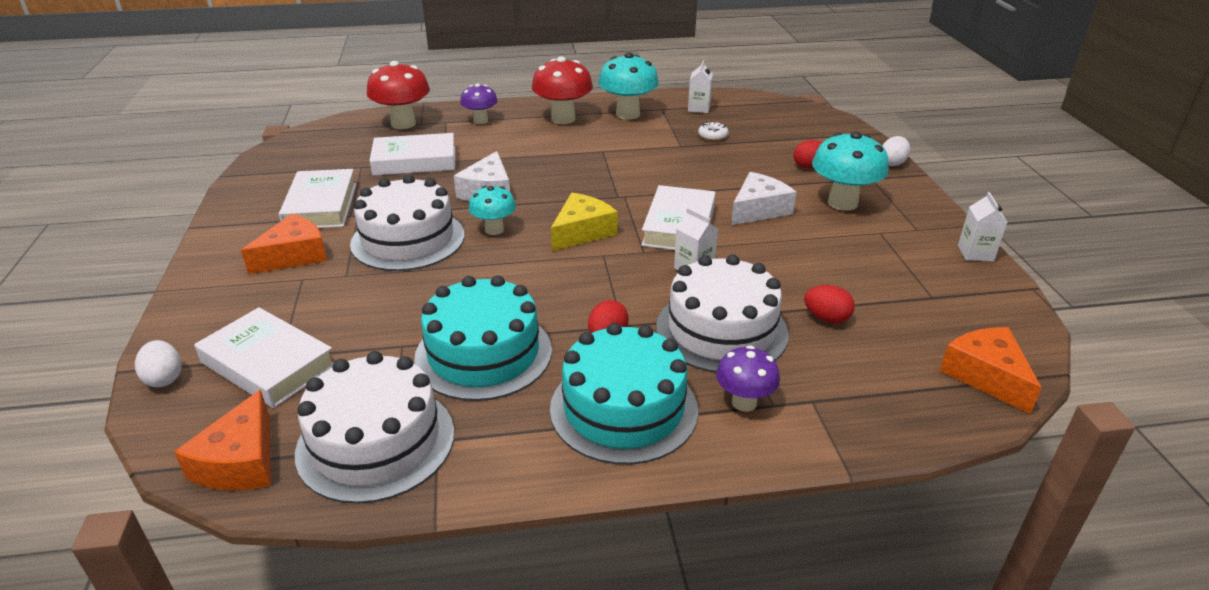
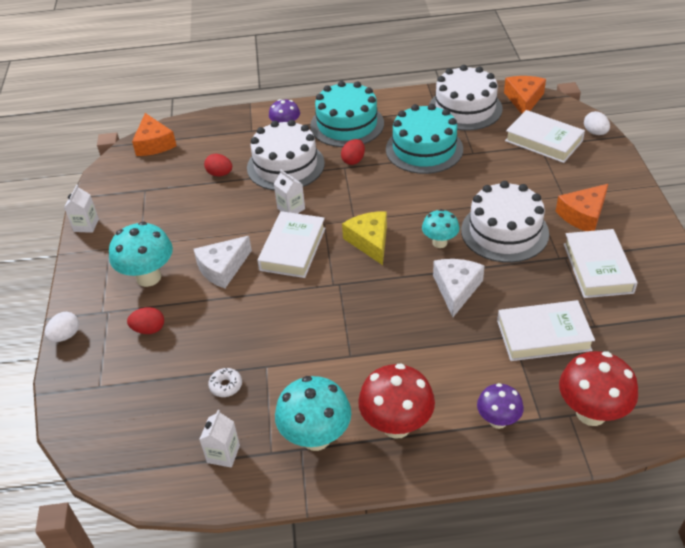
camera: 175 degrees left, 10 degrees up
yellow cheese [551,193,618,251] -> yellow cheese turned 120 degrees clockwise [342,211,387,265]

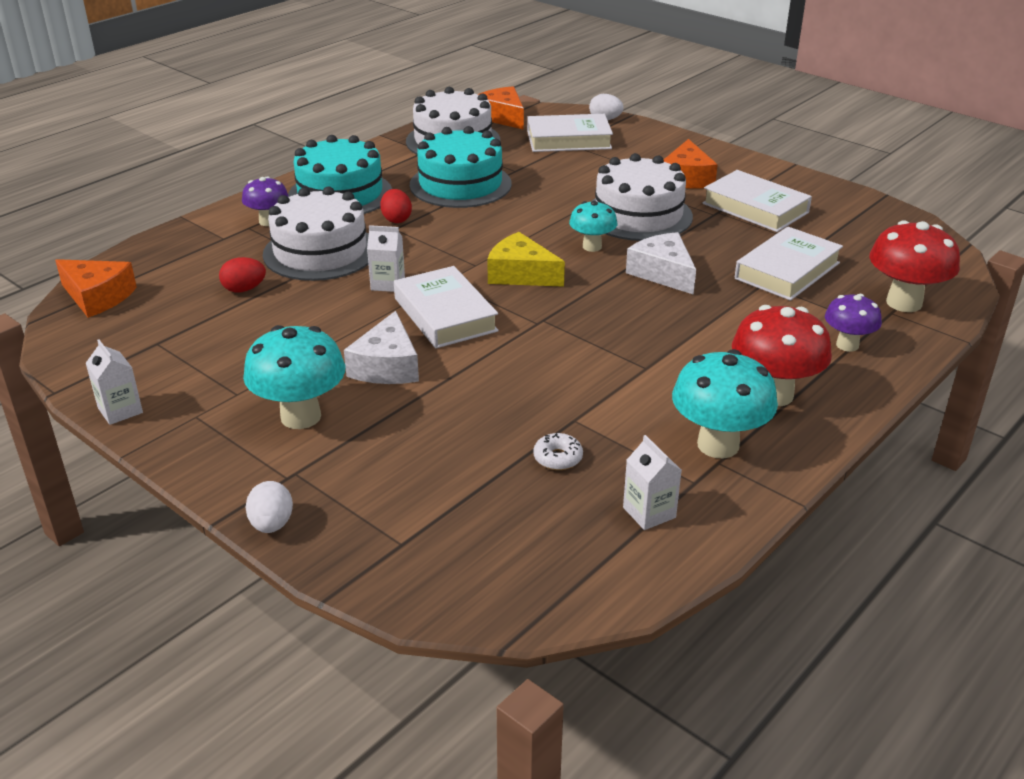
camera: 45 degrees left, 10 degrees down
red egg [127,307,164,334] -> none

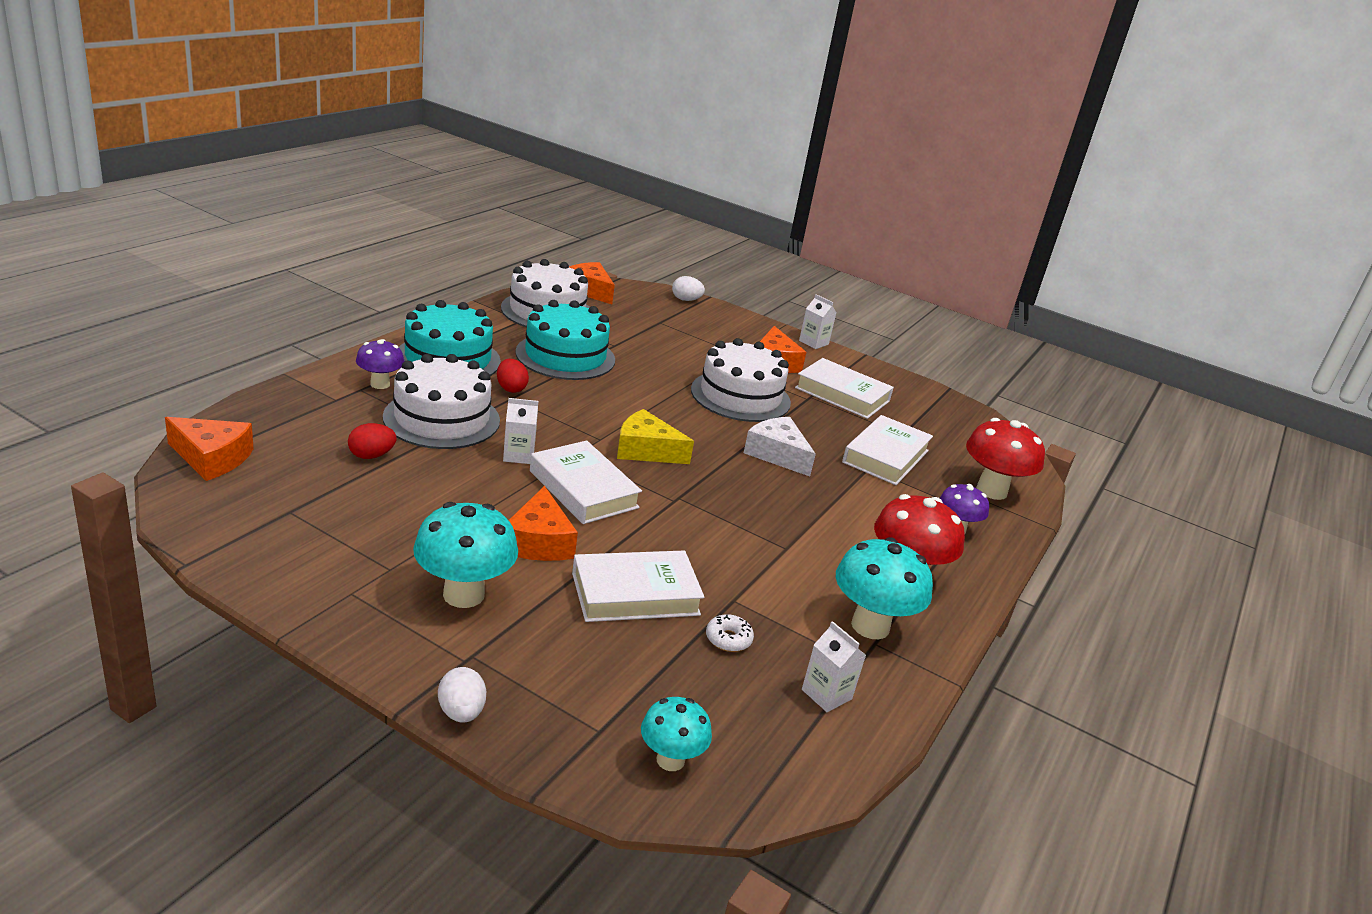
camera: 15 degrees left, 5 degrees down
white carton [86,339,143,425] -> white carton moved to [799,294,836,349]
white cheese [344,311,419,384] -> orange cheese [509,486,578,561]
white book [527,114,613,152] -> white book moved to [572,551,704,622]
turquoise mushroom [569,201,617,252] -> turquoise mushroom moved to [641,697,712,771]

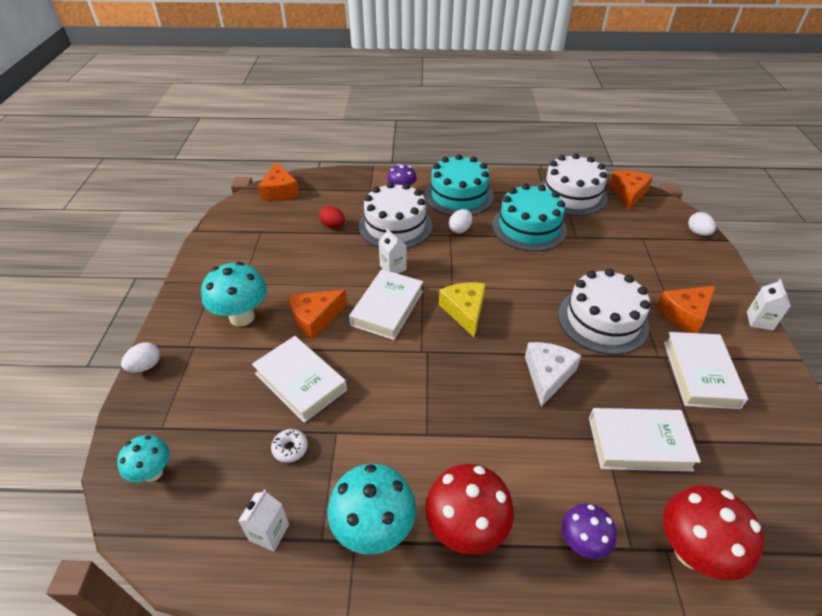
camera: 65 degrees right, 15 degrees up
red egg [497,359,529,393] -> white egg [449,209,472,233]

